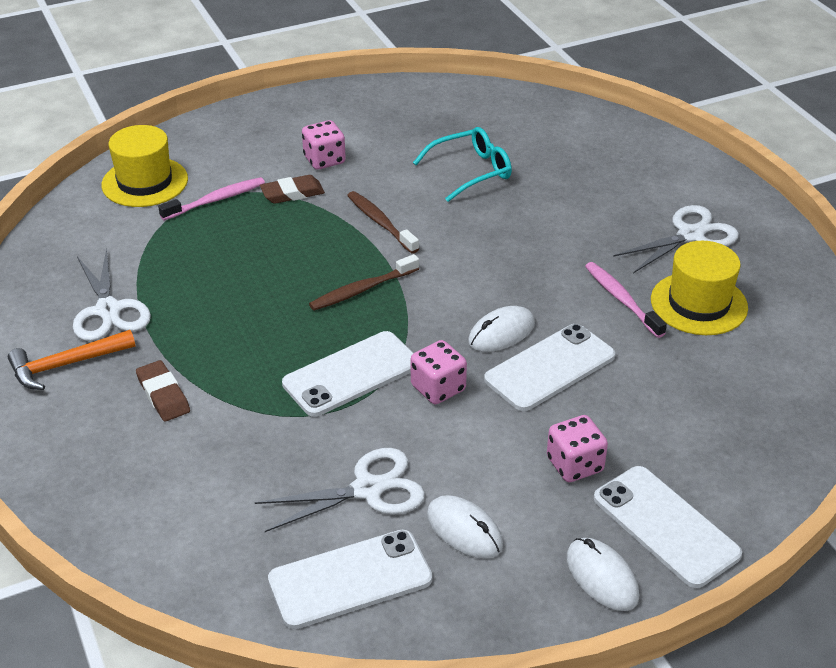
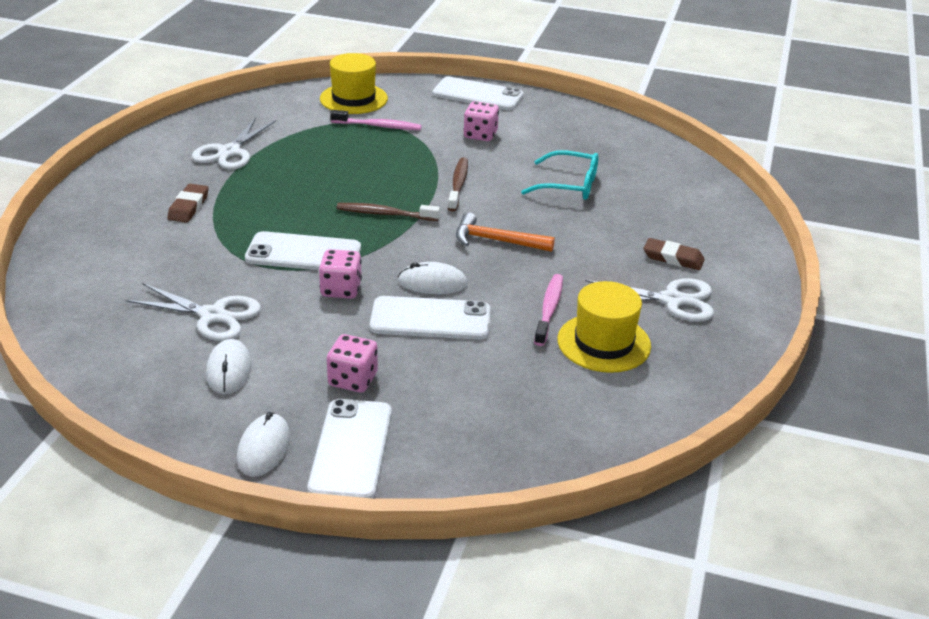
camera: 40 degrees right, 5 degrees down
orange hammer [8,330,136,390] -> orange hammer moved to [456,212,555,252]
brown eraser [260,175,325,204] -> brown eraser moved to [644,238,705,270]
white phone [268,530,432,629] -> white phone moved to [432,77,523,110]

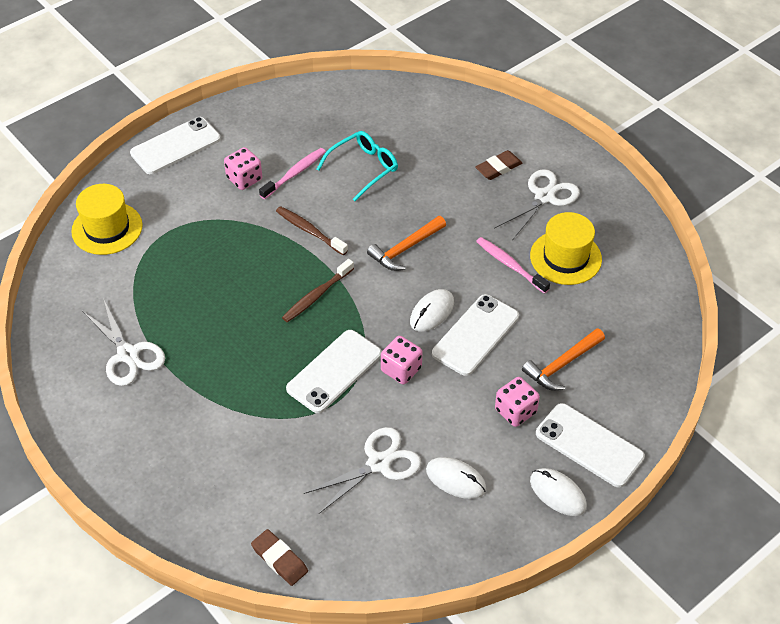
camera: 55 degrees left, 15 degrees up
brown eraser [167,184,209,223] -> brown eraser moved to [251,529,308,586]
pink toothbrush [330,110,422,130] -> pink toothbrush moved to [259,148,326,199]
none -> orange hammer [522,328,605,391]

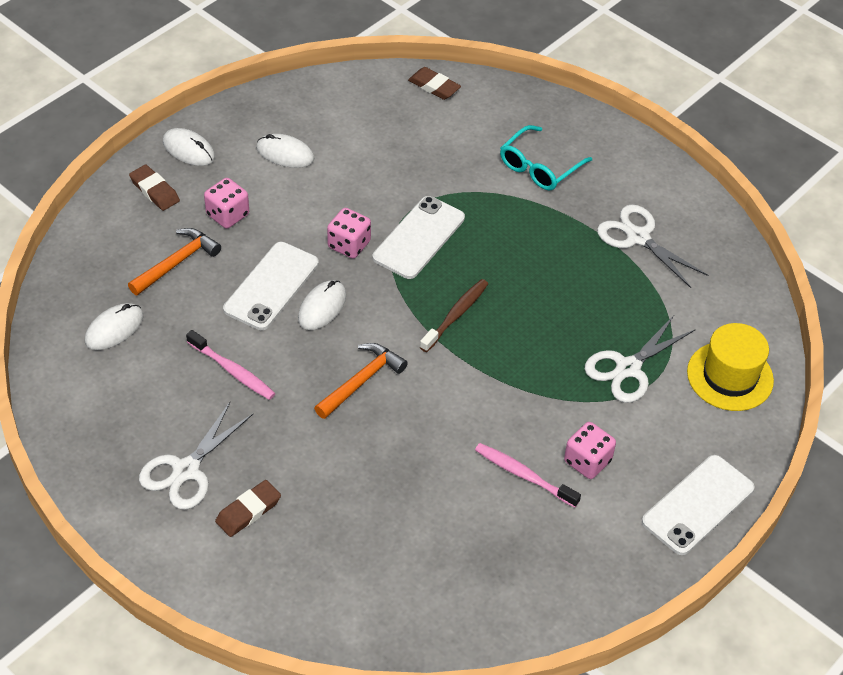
camera: 170 degrees right, 0 degrees up
pink toothbrush [259,148,326,199] -> pink toothbrush turned 90 degrees clockwise [475,443,581,508]
brown toothbrush [276,206,348,255] -> none
white scissors [304,427,421,514] -> white scissors moved to [585,314,696,403]
turquoise glasses [316,131,398,201] -> turquoise glasses moved to [500,125,592,190]
yellow hat [530,212,602,285] -> none
white phone [536,403,645,488] -> brown eraser [129,165,180,211]
none -> white mouse [85,303,143,350]

